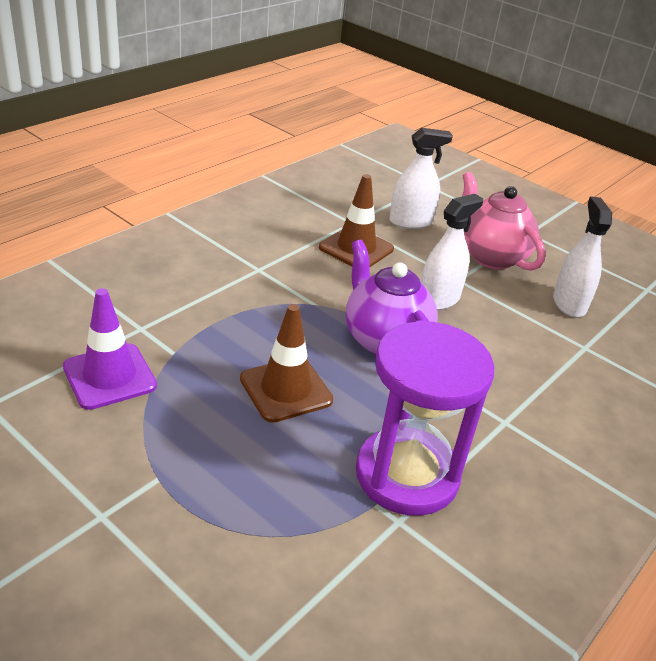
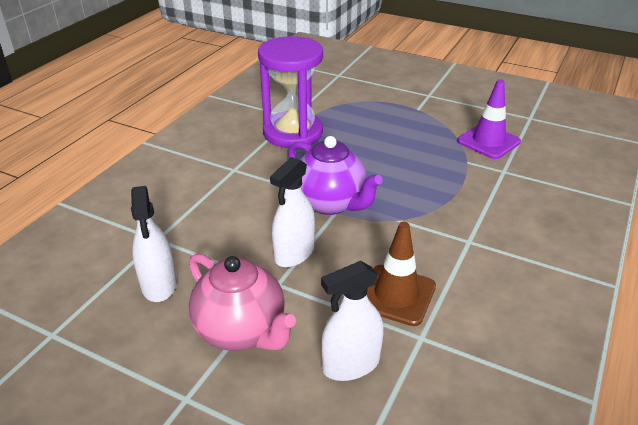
camera: 170 degrees right, 0 degrees up
brown traffic cone [240,304,333,423] -> none

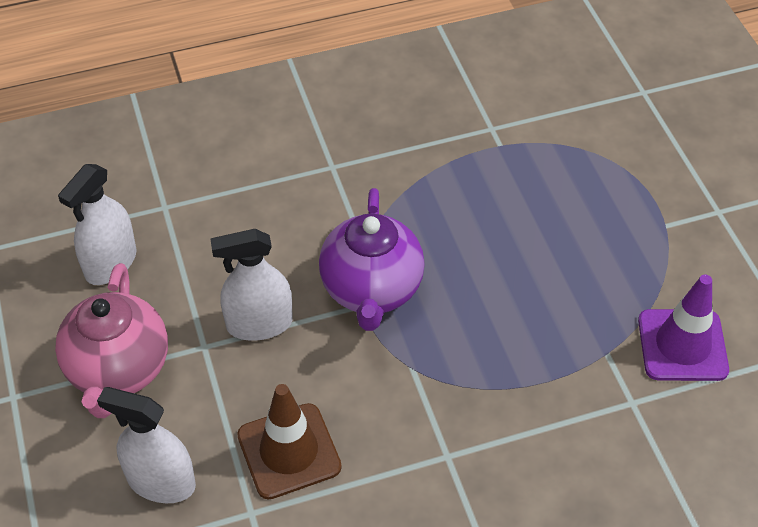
camera: 45 degrees right, 15 degrees up
purple hourglass [258,36,323,148] -> none

